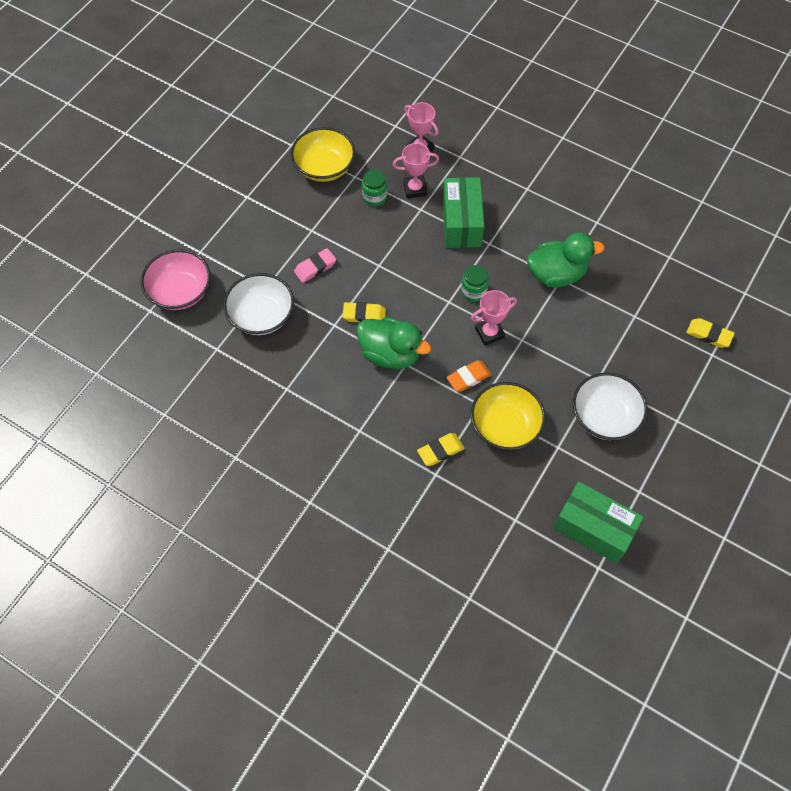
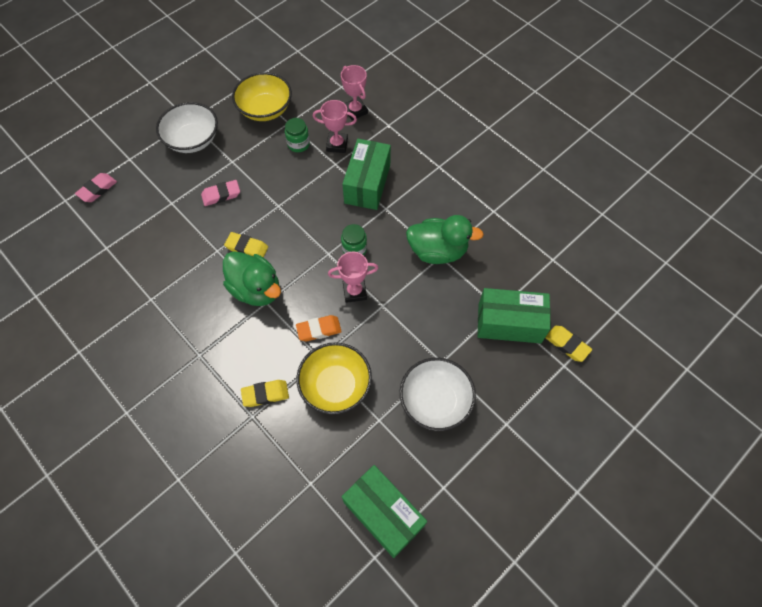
camera: 15 degrees right, 0 degrees up
pink bowl [141,249,211,310] -> pink eraser [75,173,117,202]
white bowl [223,273,294,335] -> white bowl moved to [156,102,218,153]
none -> green box [478,288,551,343]

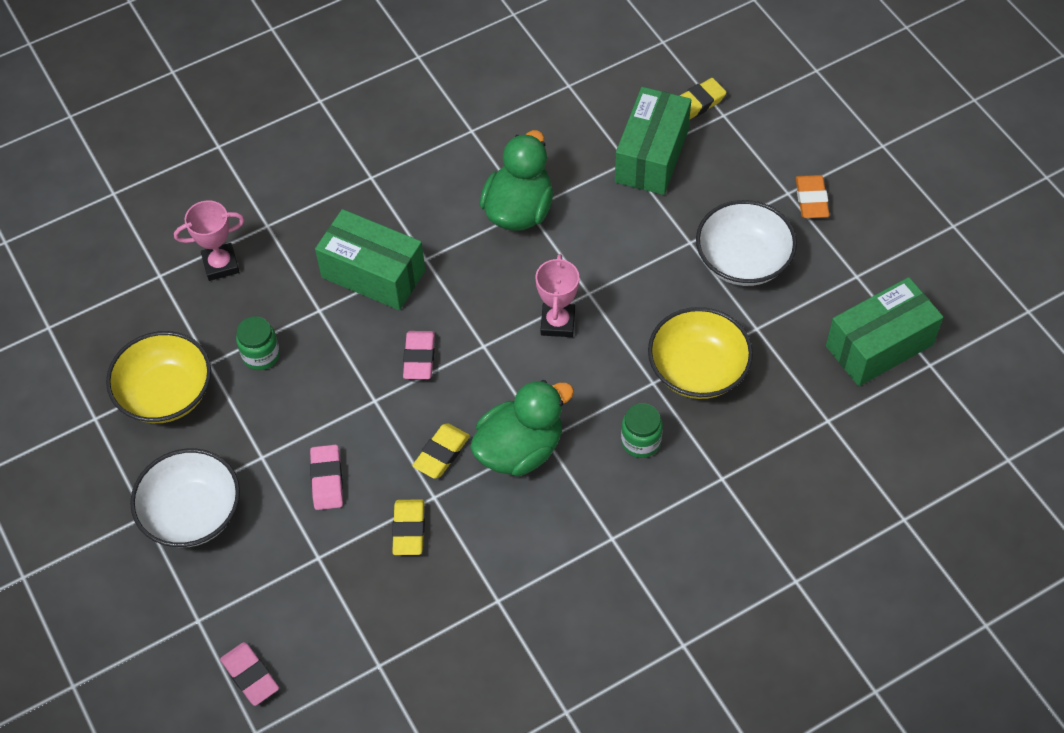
camera: 75 degrees left, 5 degrees down
yellow eraser [241,380,289,407] -> yellow eraser moved to [392,499,425,555]
orange eraser [296,315,342,341] -> orange eraser moved to [796,175,830,218]
pink trophy [313,100,357,153] -> none
green jar [341,224,367,255] -> green jar moved to [621,403,663,458]
none -> pink eraser [403,331,435,379]

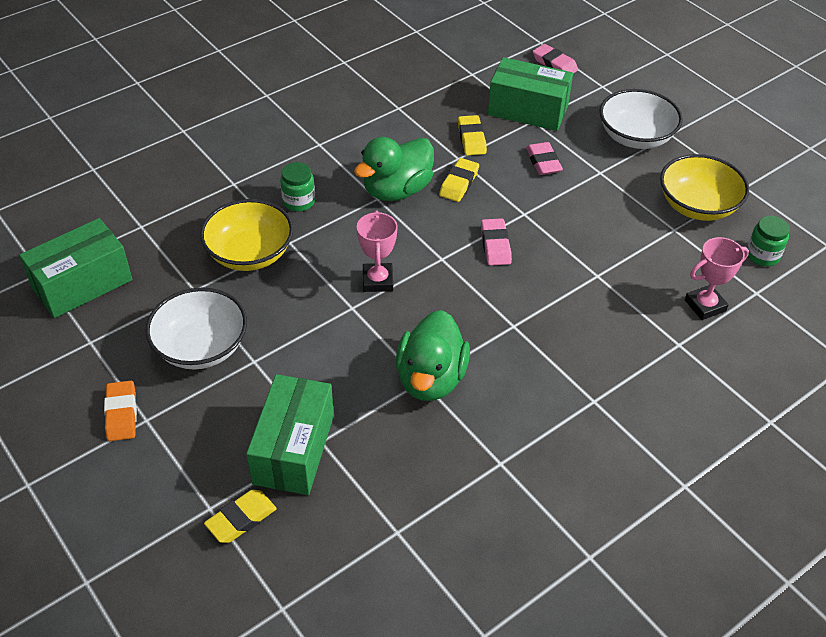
camera: 170 degrees right, 10 degrees down
green jar [236,316,280,370] -> green jar moved to [747,216,790,266]
green box [315,209,425,310] -> green box moved to [488,57,573,131]

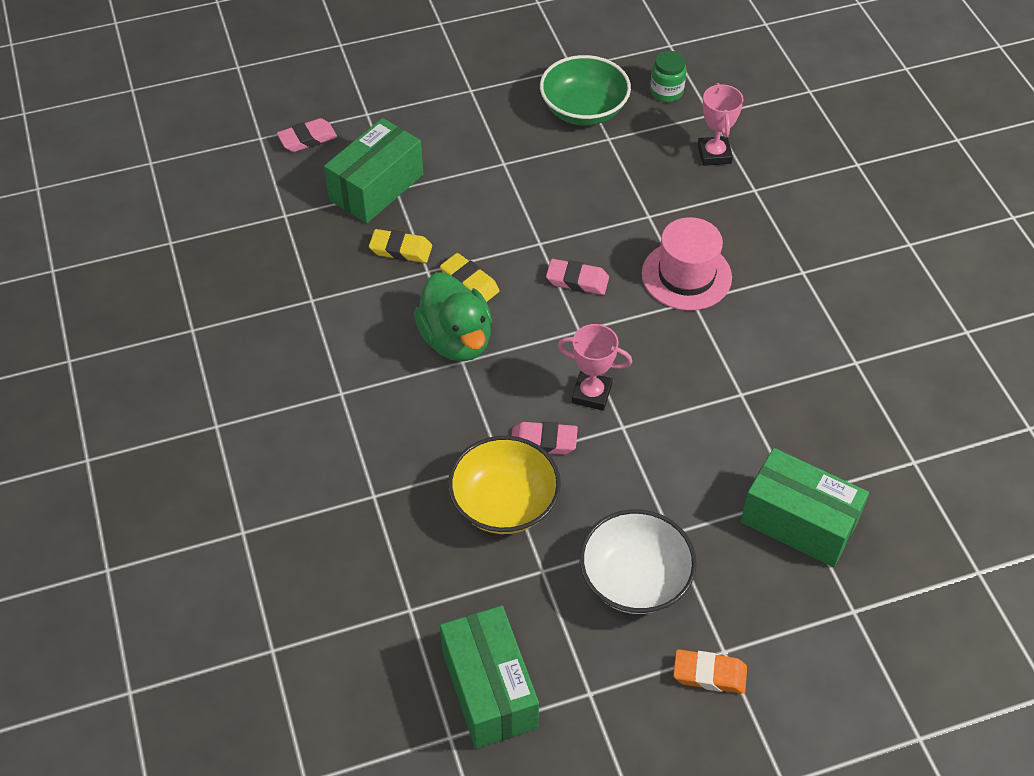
camera: 70 degrees left, 5 degrees up
yellow eraser [204,490,277,543] -> none
green jar [280,162,315,212] -> none
green duck [396,310,470,401] -> none
pink eraser [526,142,563,175] -> pink eraser moved to [512,422,578,455]
white bowl [600,89,683,149] -> none
yellow bowl [660,154,749,221] -> green bowl [540,55,631,126]
none -> pink hat [642,217,732,310]

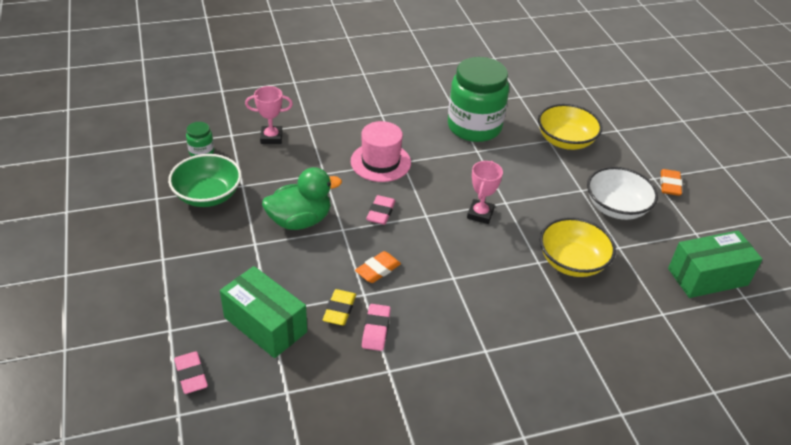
camera: 90 degrees left, 10 degrees down
green duck [414,272,492,362] -> green duck moved to [262,167,342,230]
yellow eraser [440,253,499,302] -> orange eraser [355,251,401,283]
pink eraser [512,422,578,455] -> pink eraser moved to [362,304,391,351]
green box [741,448,869,567] -> yellow bowl [538,104,602,150]
none -> green jar [448,57,509,142]

